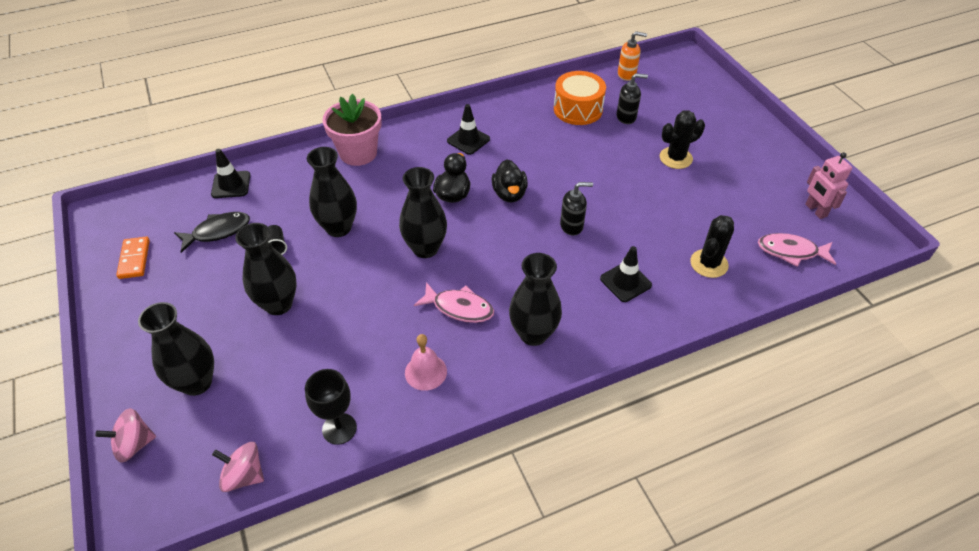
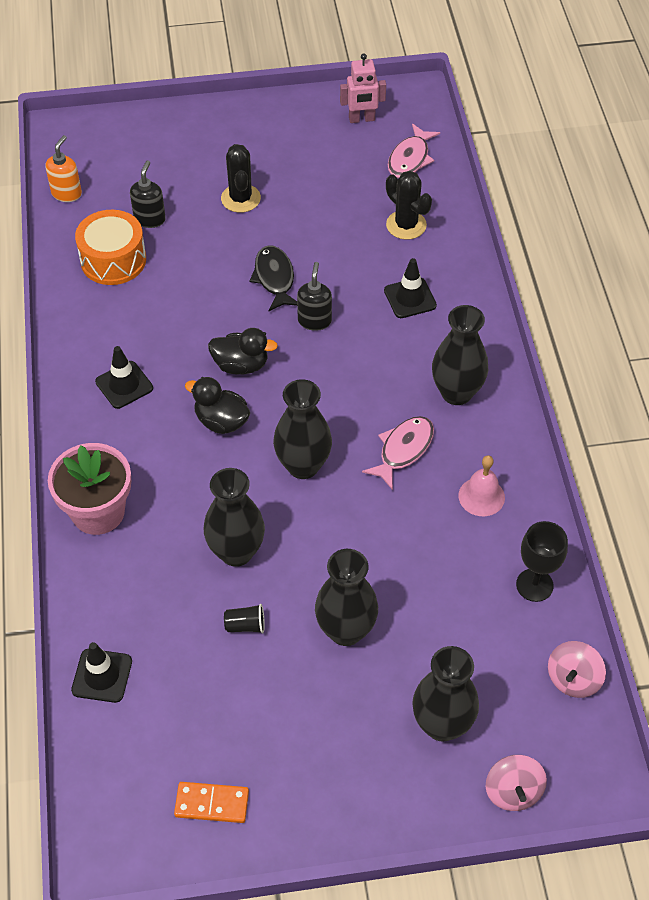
camera: 75 degrees left, 5 degrees up
black fish [174,212,250,253] -> black fish moved to [250,245,297,312]

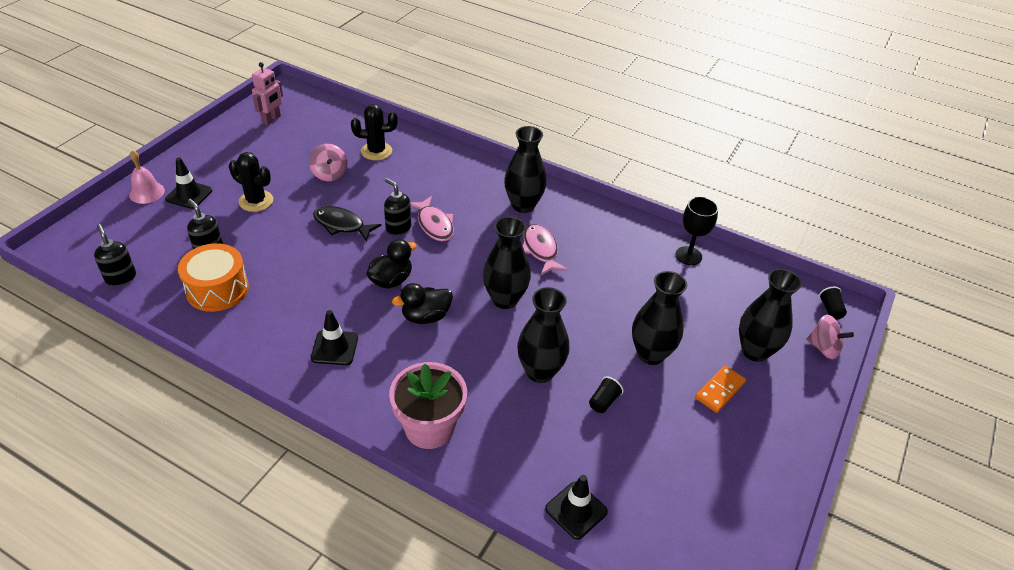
camera: 55 degrees left, 10 degrees down
orange soap dispenser [45,135,82,202] -> black soap dispenser [94,224,136,286]
orange domino [174,782,249,823] -> orange domino moved to [695,365,746,413]
black traffic cone [384,258,437,318] -> black traffic cone moved to [165,157,212,209]
pink fish [388,124,440,178] -> pink fish moved to [410,196,454,241]
pink bell [458,455,505,516] -> pink bell moved to [129,150,165,204]
pink spinning top [548,641,606,698] -> pink spinning top moved to [309,144,347,181]
none -> black cup [819,287,847,320]

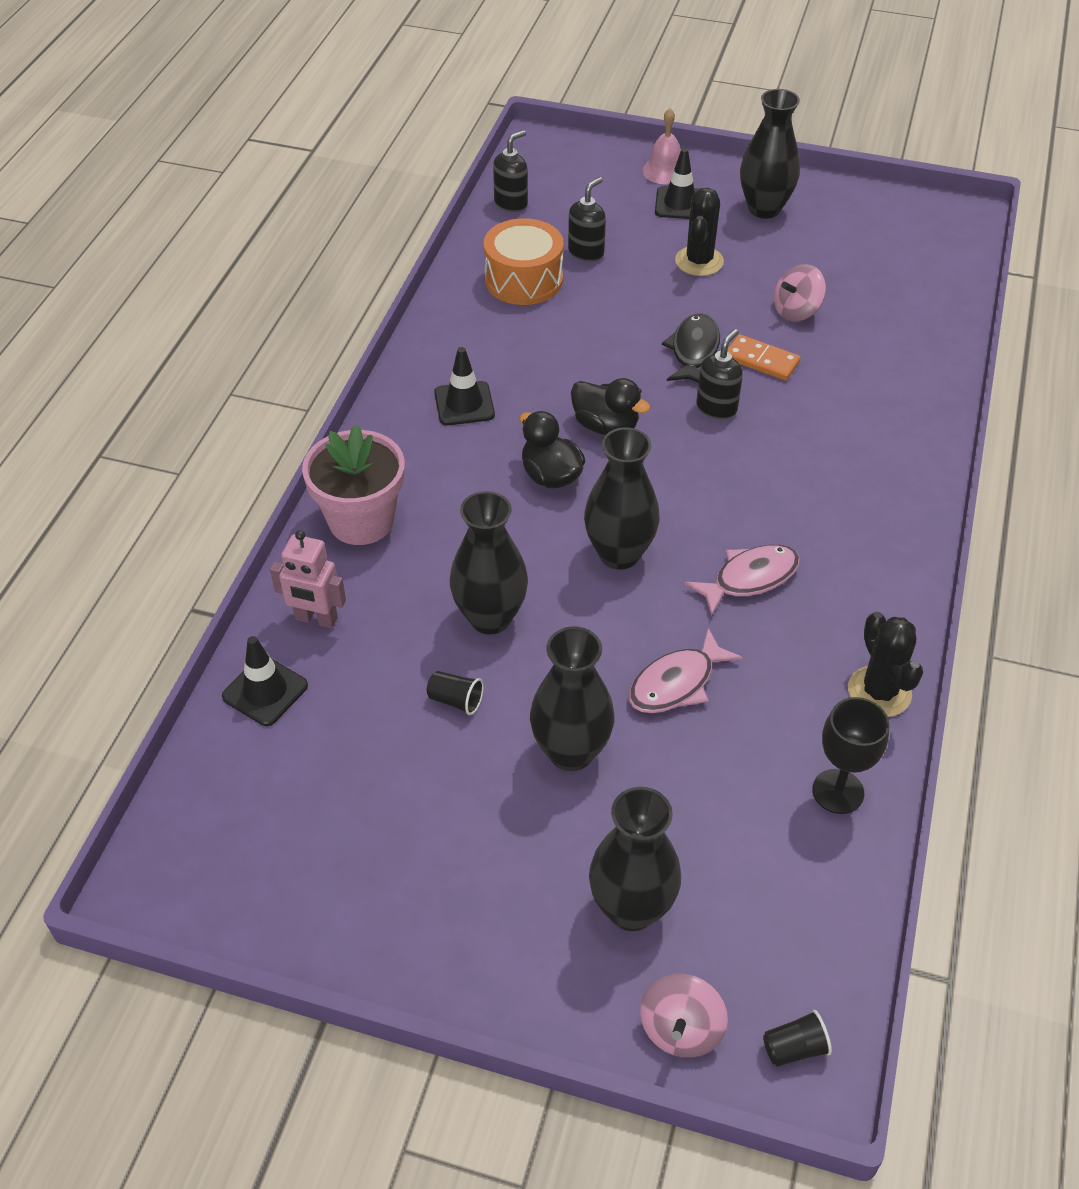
camera: 80 degrees right, 5 degrees up
pink robot [252,62,283,125] -> pink robot moved to [270,530,346,628]
black cactus [351,104,398,161] -> black cactus moved to [848,612,923,717]
pink fish [410,196,454,241] -> pink fish moved to [629,628,743,713]
black vase [504,126,547,213] -> black vase moved to [740,89,800,219]
orange domino [695,365,746,413] -> orange domino moved to [727,334,801,381]

